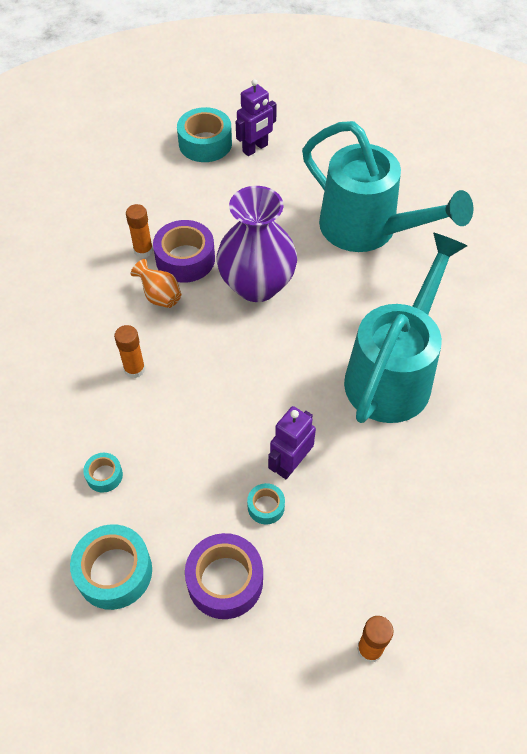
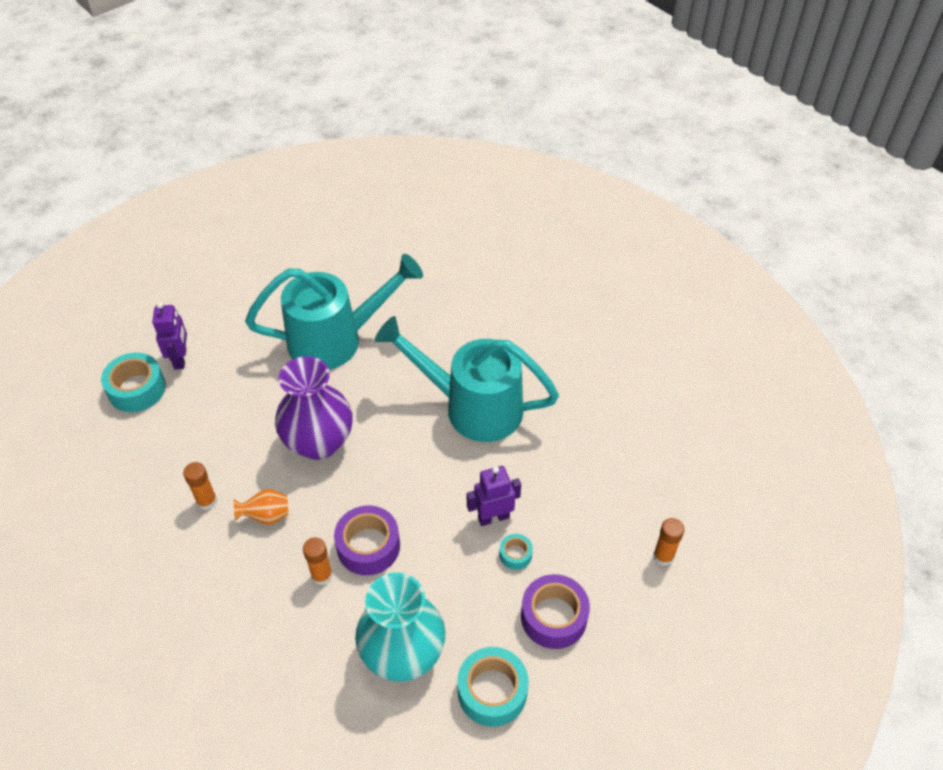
camera: 55 degrees left, 5 degrees down
turquoise tape [83,453,123,493] -> turquoise vase [355,573,445,681]
purple tape [153,220,215,283] -> purple tape moved to [334,505,400,575]
purple robot [268,406,316,479] -> purple robot turned 90 degrees clockwise [467,466,521,526]
turquoise watering can [344,232,467,423] -> turquoise watering can turned 45 degrees counterclockwise [375,316,559,442]

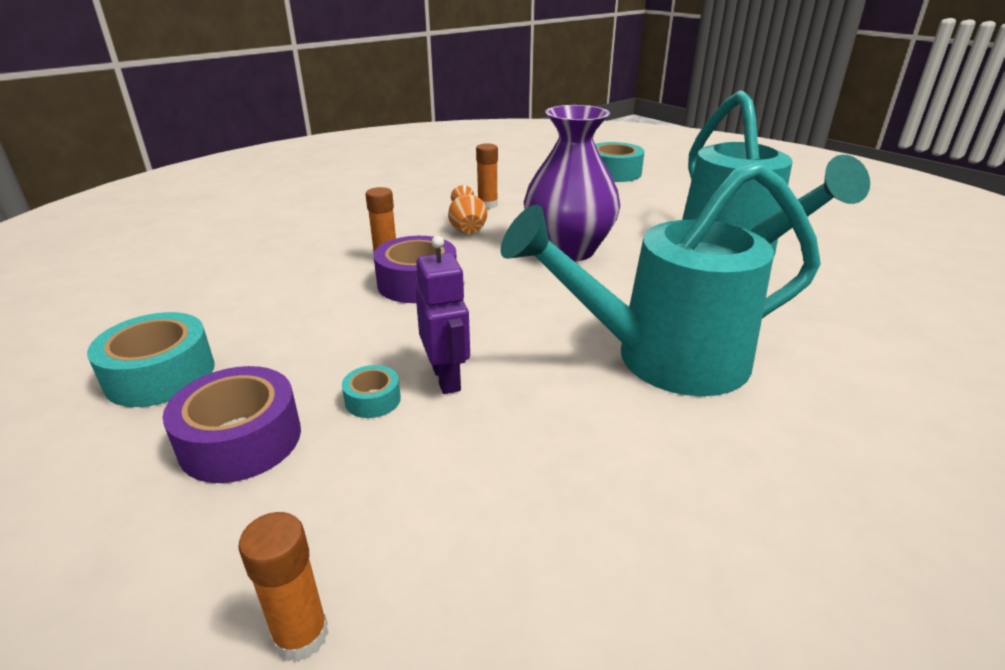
camera: 90 degrees right, 20 degrees down
purple robot [152,302,187,369] -> none
turquoise vase [355,573,445,681] -> none
turquoise watering can [375,316,559,442] -> turquoise watering can turned 120 degrees counterclockwise [501,161,821,396]

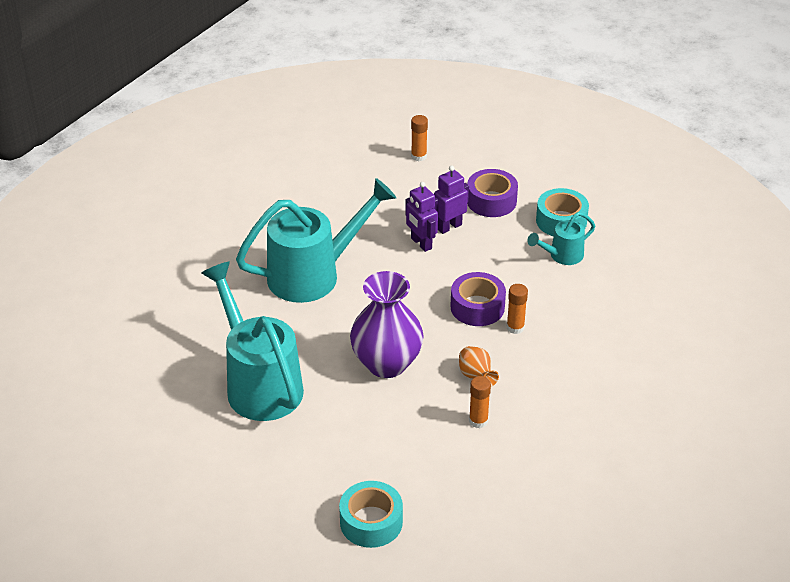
camera: 165 degrees right, 10 degrees up
turquoise tape [342,365,401,418] -> purple robot [434,166,469,234]
none -> turquoise watering can [527,212,595,265]

